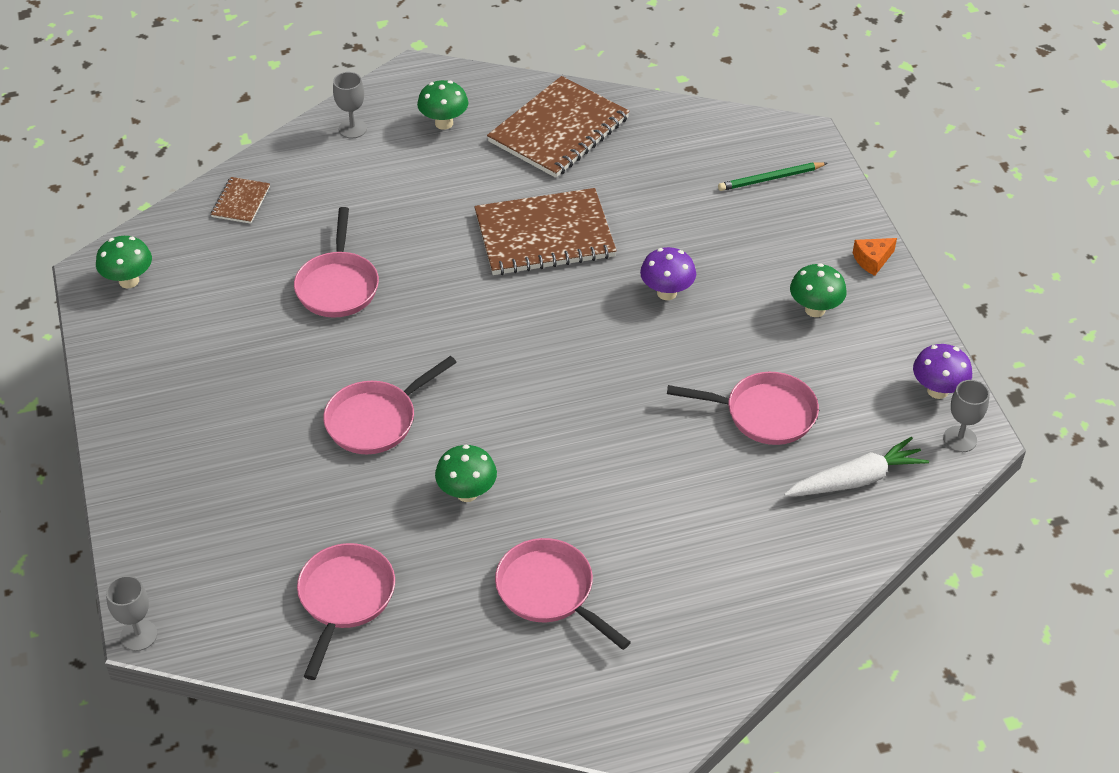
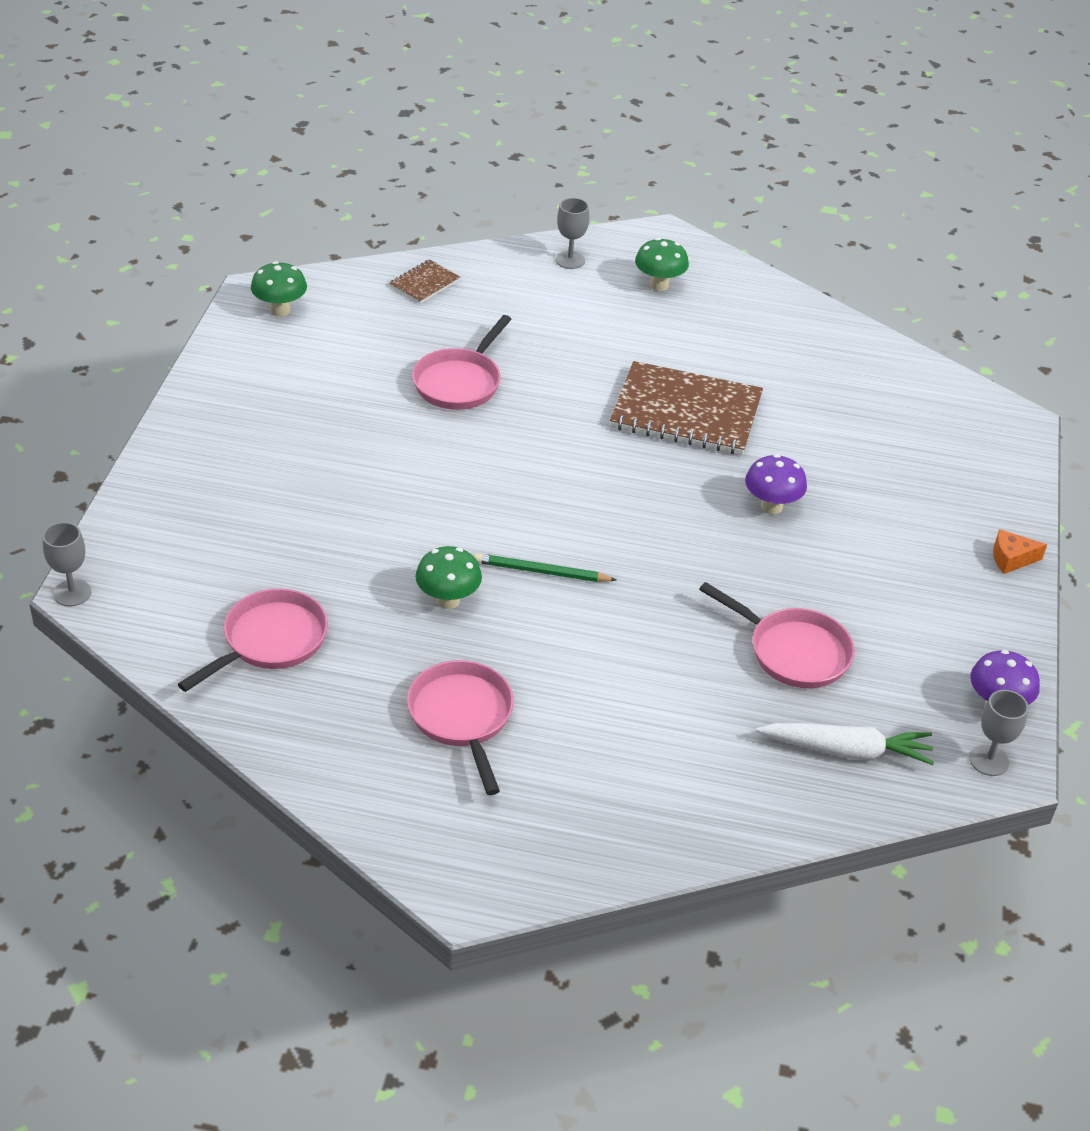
camera: 25 degrees right, 5 degrees down
pink pan [323,356,457,454] -> none
brown notebook [487,76,630,178] -> none
green pencil [718,162,828,191] -> green pencil moved to [474,553,616,582]
green mushroom [790,263,847,317] -> none

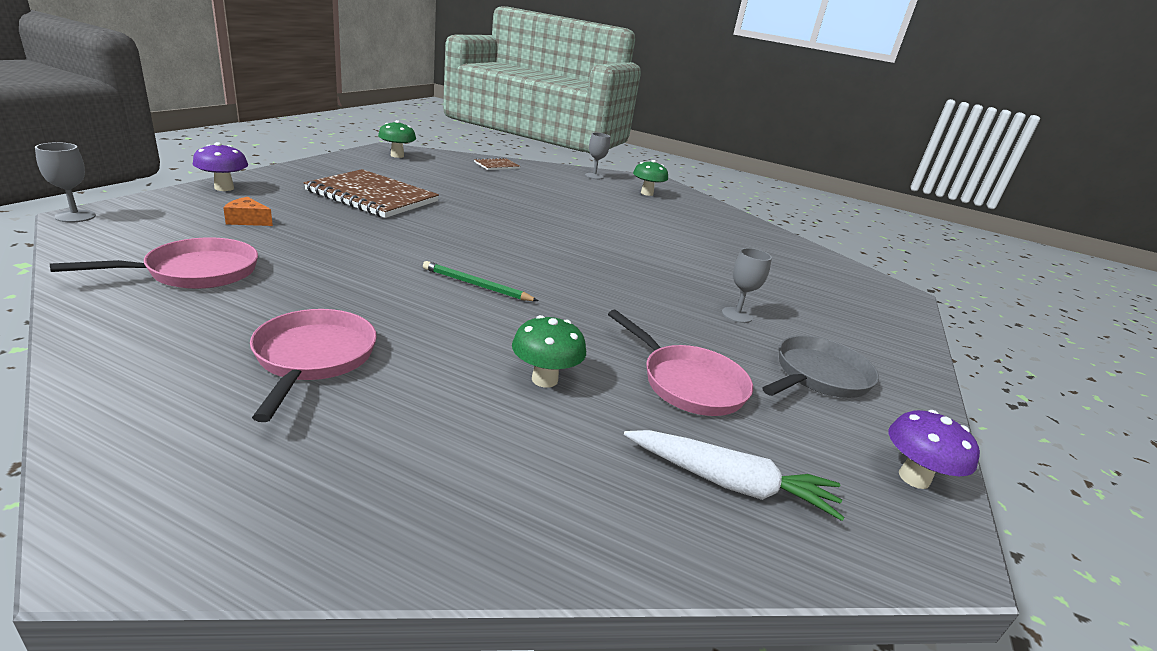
camera: 10 degrees right, 15 degrees down
pink pan [412,315,512,410] -> none
green mushroom [415,546,482,609] -> green mushroom moved to [512,315,586,388]
brown notebook [610,361,763,455] -> brown notebook moved to [304,169,439,218]
purple mushroom [745,454,807,514] -> purple mushroom moved to [193,142,248,191]
grey goblet [969,690,1028,776] -> grey goblet moved to [722,248,772,323]
orange cheese [993,529,1047,574] -> orange cheese moved to [223,197,273,226]
none -> grey pan [762,335,879,398]

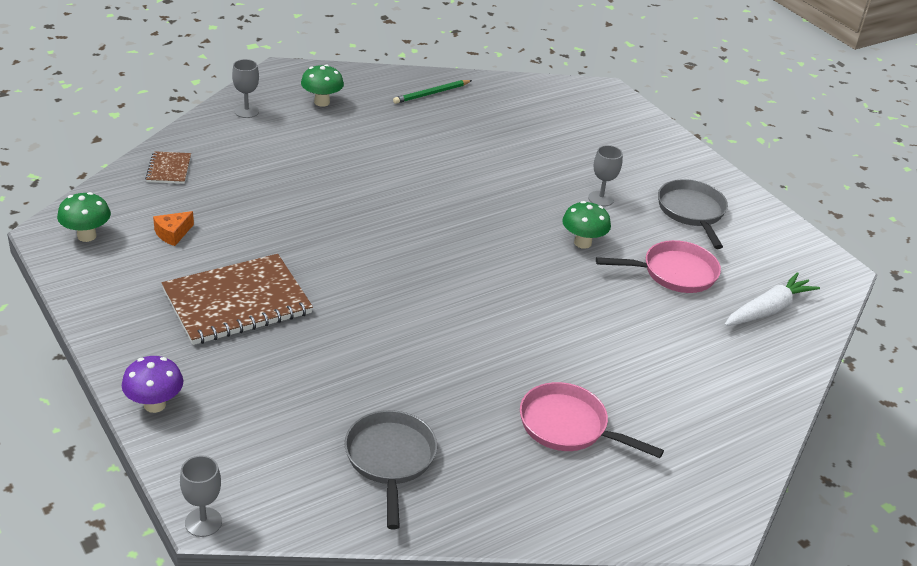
camera: 55 degrees left, 10 degrees up
pink pan [50,237,258,289] -> grey pan [344,410,437,529]
orange cheese [223,197,273,226] -> orange cheese moved to [153,211,194,246]
green pencil [423,261,538,301] -> green pencil moved to [393,80,472,104]
green mushroom [512,315,586,388] -> green mushroom moved to [562,201,611,249]
purple mushroom [888,410,980,489] -> none

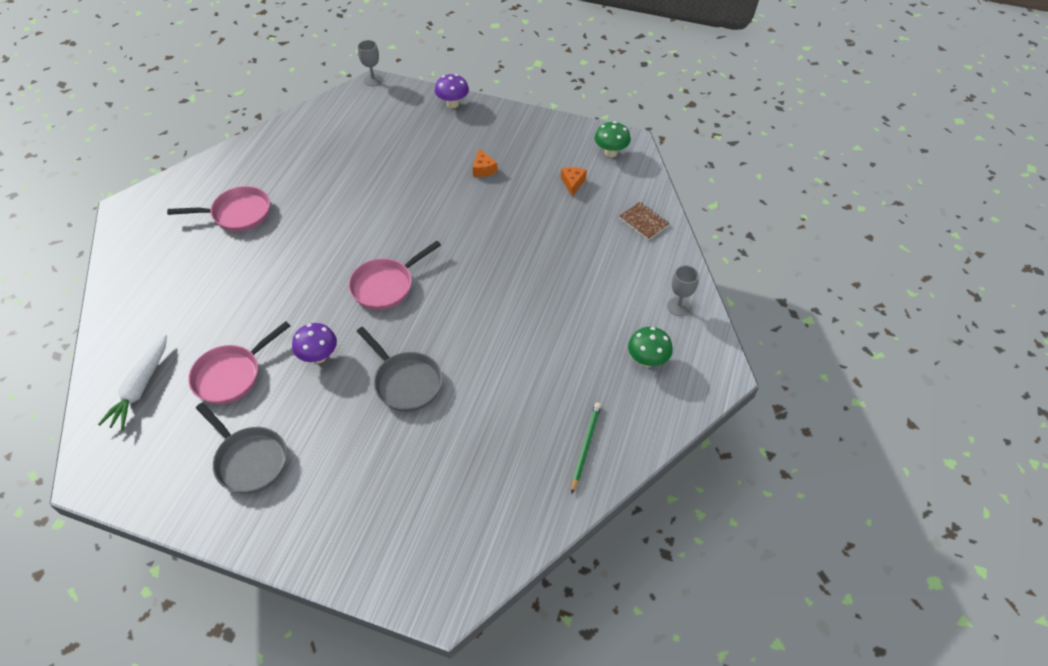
camera: 145 degrees right, 15 degrees up
brown notebook [162,254,313,345] -> orange cheese [473,149,498,177]
grey pan [344,410,437,529] -> grey pan moved to [356,327,443,412]
green mushroom [562,201,611,249] -> purple mushroom [292,323,337,363]
grey goblet [588,145,623,207] -> none
none -> pink pan [349,241,441,310]

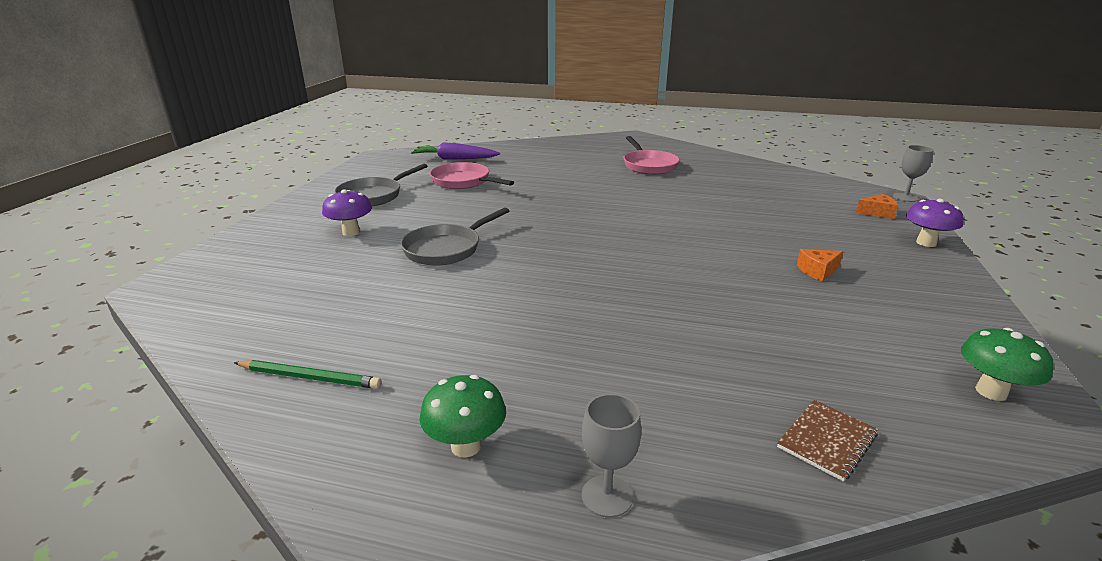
camera: 85 degrees right, 25 degrees down
white carrot [98,335,167,430] -> purple carrot [411,142,500,160]
purple mushroom [292,323,337,363] -> purple mushroom moved to [322,189,372,236]
pink pan [349,241,441,310] -> none
orange cheese [561,167,587,196] -> orange cheese moved to [856,194,898,219]

